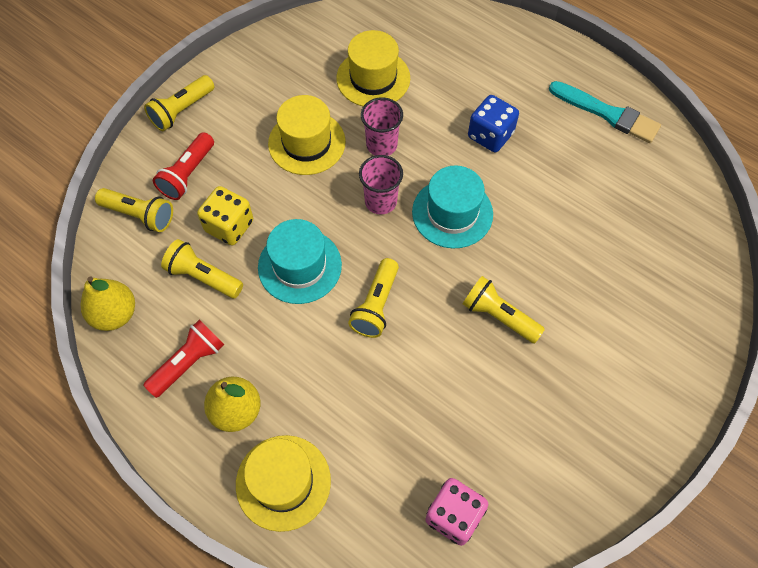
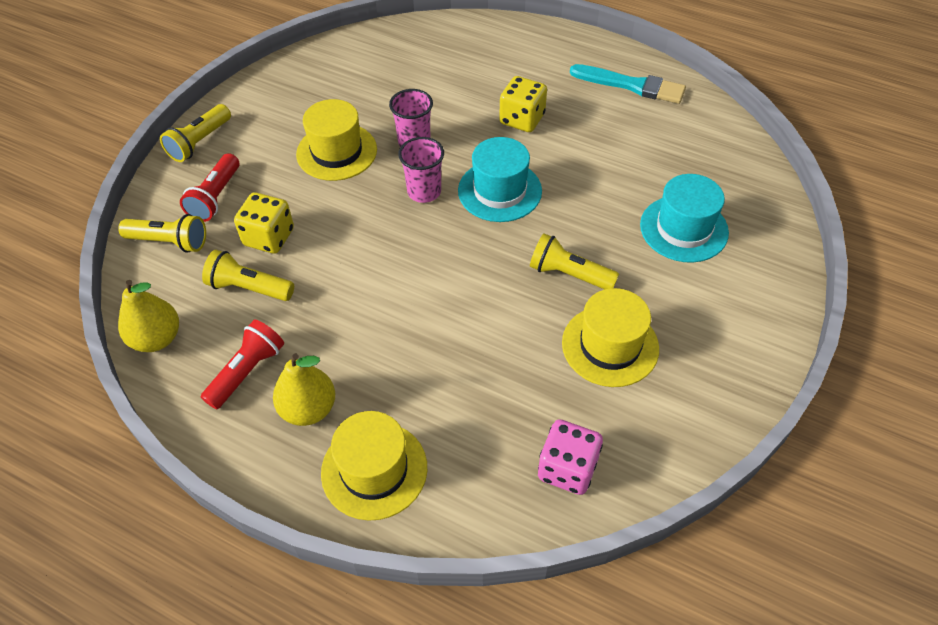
camera: 10 degrees left, 10 degrees down
turquoise hat [258,219,342,304] -> turquoise hat moved to [640,174,729,263]
yellow hat [337,30,410,106] -> yellow hat moved to [562,288,659,387]
yellow flashlight [348,258,399,338] -> none
blue dice [468,95,519,152] -> yellow dice [499,76,547,132]

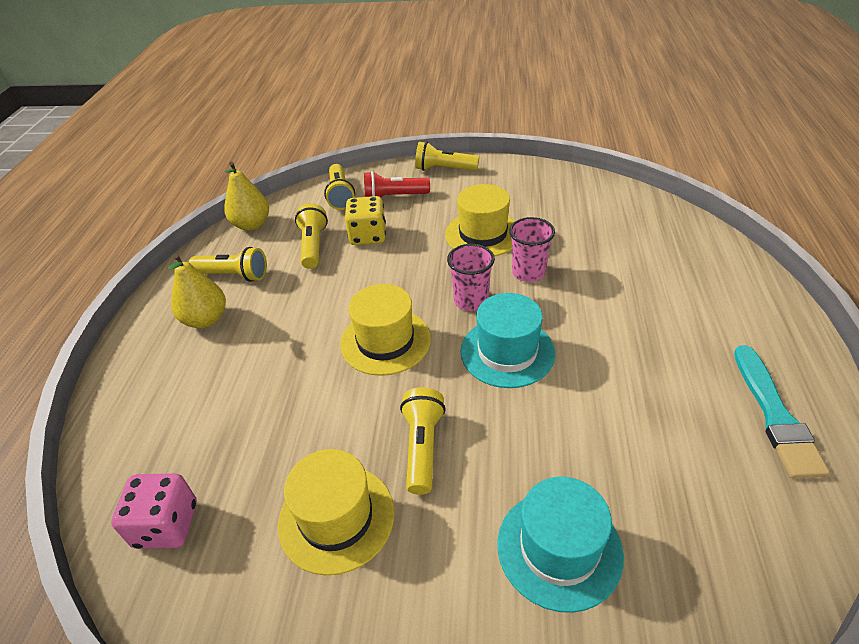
camera: 70 degrees right, 10 degrees down
red flashlight [201,320,284,409] -> yellow flashlight [189,247,267,282]
yellow hat [321,411,427,521] -> yellow hat moved to [340,284,431,376]
yellow dice [499,76,547,132] -> none

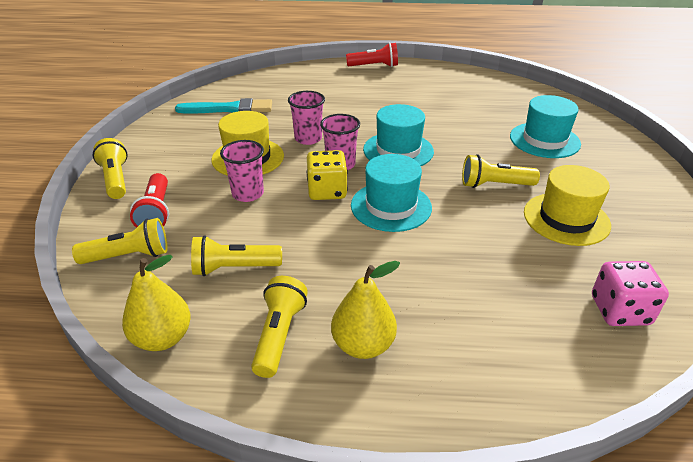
camera: 95 degrees left, 5 degrees down
yellow hat [340,284,431,376] -> turquoise hat [351,154,432,232]
yellow dice [345,196,386,245] -> yellow dice moved to [307,150,348,200]
yellow flashlight [415,141,479,171] -> yellow flashlight turned 150 degrees clockwise [93,138,128,199]
turquoise brush [734,345,830,478] -> turquoise brush moved to [175,98,272,113]
none -> pink cup [220,140,264,202]
none -> red flashlight [346,43,398,67]

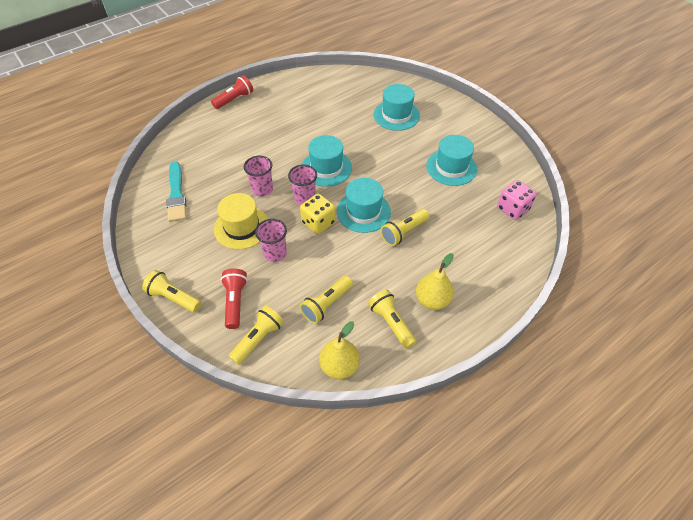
camera: 40 degrees left, 15 degrees up
red flashlight [130,173,169,228] -> red flashlight turned 135 degrees counterclockwise [221,268,248,329]
turquoise brush [175,98,272,113] -> turquoise brush turned 120 degrees clockwise [166,161,186,222]
yellow flashlight [462,154,540,188] -> yellow flashlight moved to [381,209,429,246]
yellow hat [524,165,611,246] -> turquoise hat [426,135,477,186]

